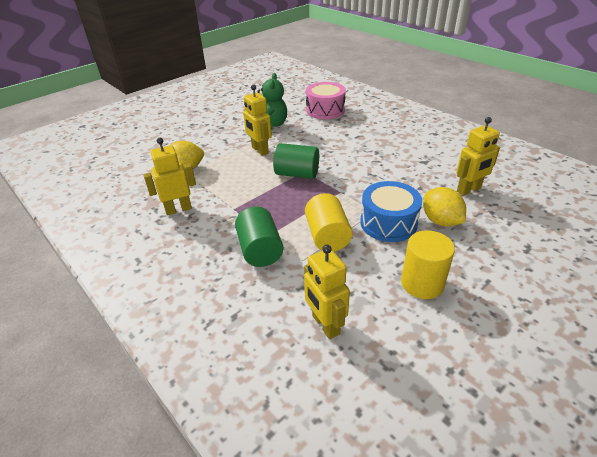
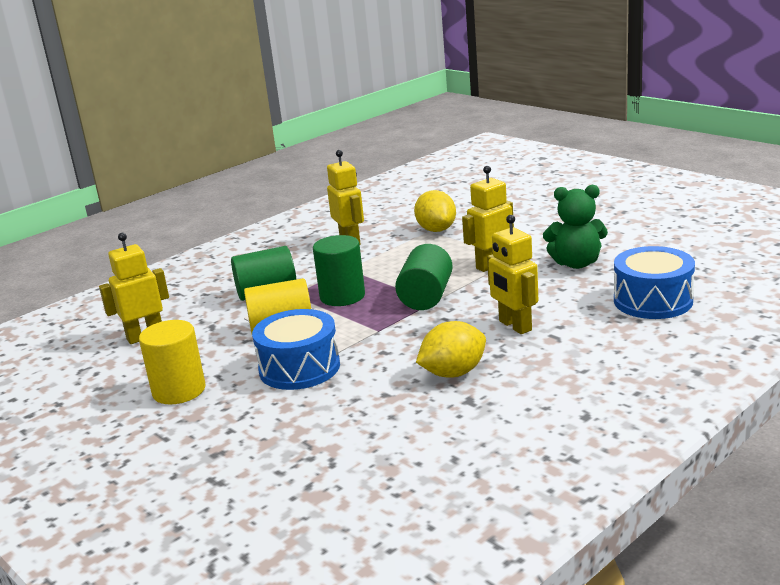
camera: 90 degrees right, 15 degrees down
pink drum [306,82,346,120] -> blue drum [614,246,695,319]
yellow lemon [423,187,466,227] -> yellow lemon moved to [416,321,486,378]
yellow robot [456,117,500,196] -> yellow robot moved to [487,215,538,334]
none -> green cylinder [313,235,365,306]

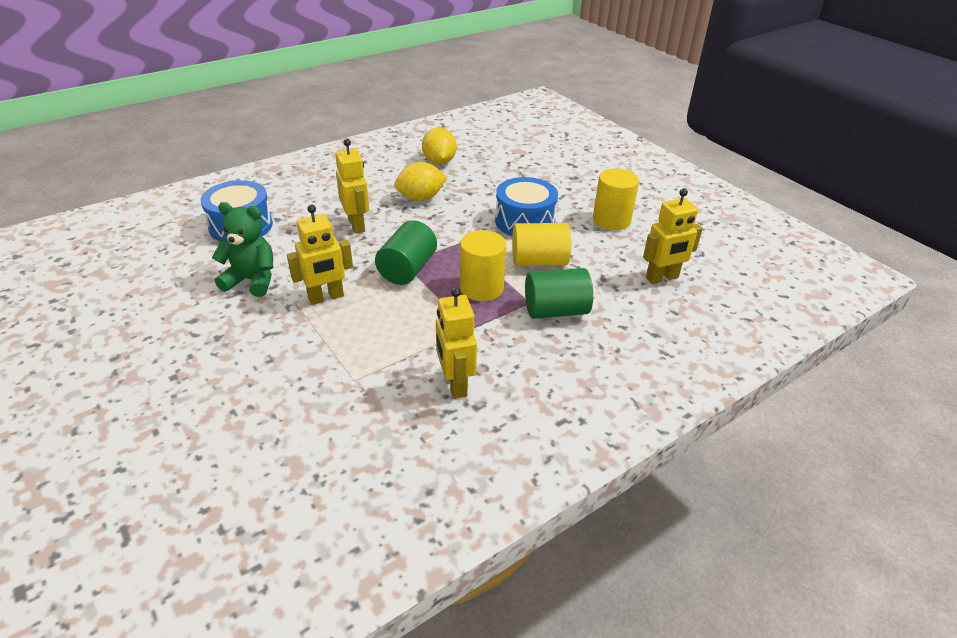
camera: 175 degrees left, 15 degrees up
green cylinder [313,235,365,306] -> yellow cylinder [460,230,506,301]
yellow lemon [414,190,456,232] -> yellow lemon moved to [422,128,457,165]

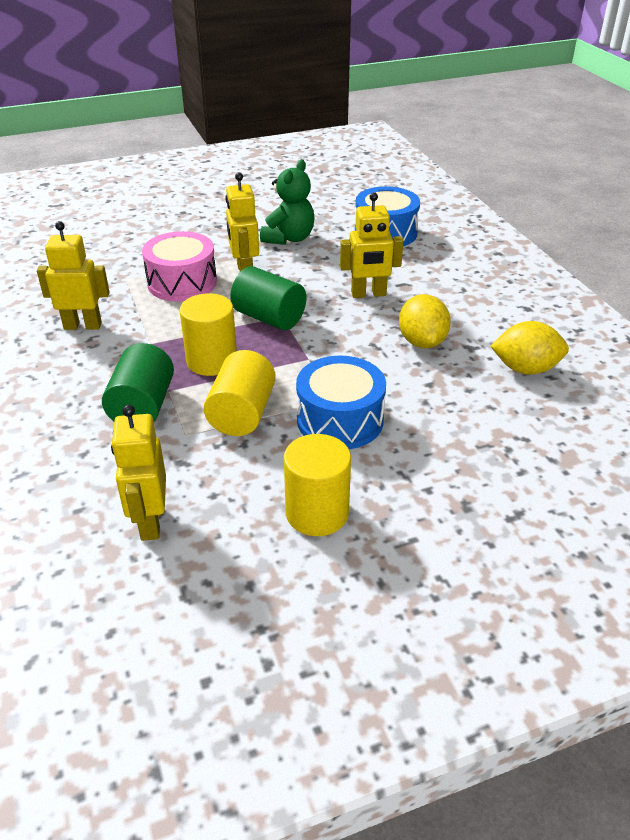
camera: 105 degrees right, 0 degrees up
none -> pink drum [142,231,217,301]

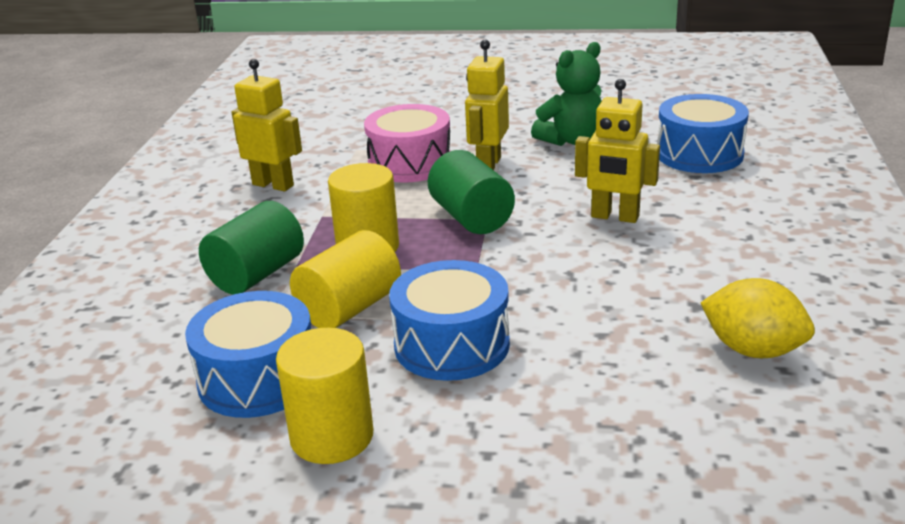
camera: 30 degrees right, 10 degrees down
yellow robot [111,405,166,541] -> none
yellow lemon [399,294,451,348] -> none
none -> blue drum [185,291,311,418]

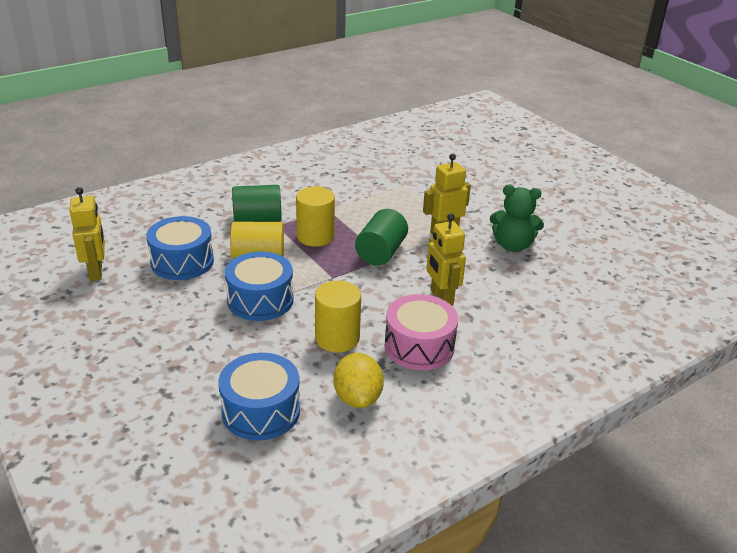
camera: 45 degrees right, 5 degrees up
yellow robot [232,59,302,191] -> yellow robot moved to [70,187,105,281]
yellow cylinder [276,328,374,464] -> yellow cylinder moved to [315,281,361,352]
pink drum [364,104,450,183] -> pink drum moved to [385,294,458,370]
blue drum [657,94,749,173] -> blue drum moved to [219,353,300,440]

